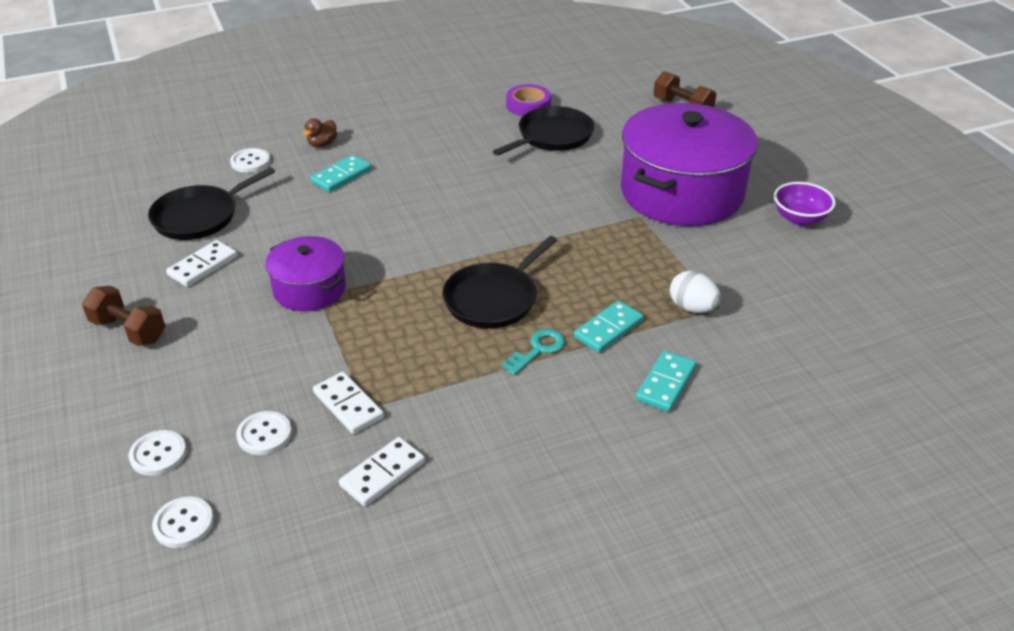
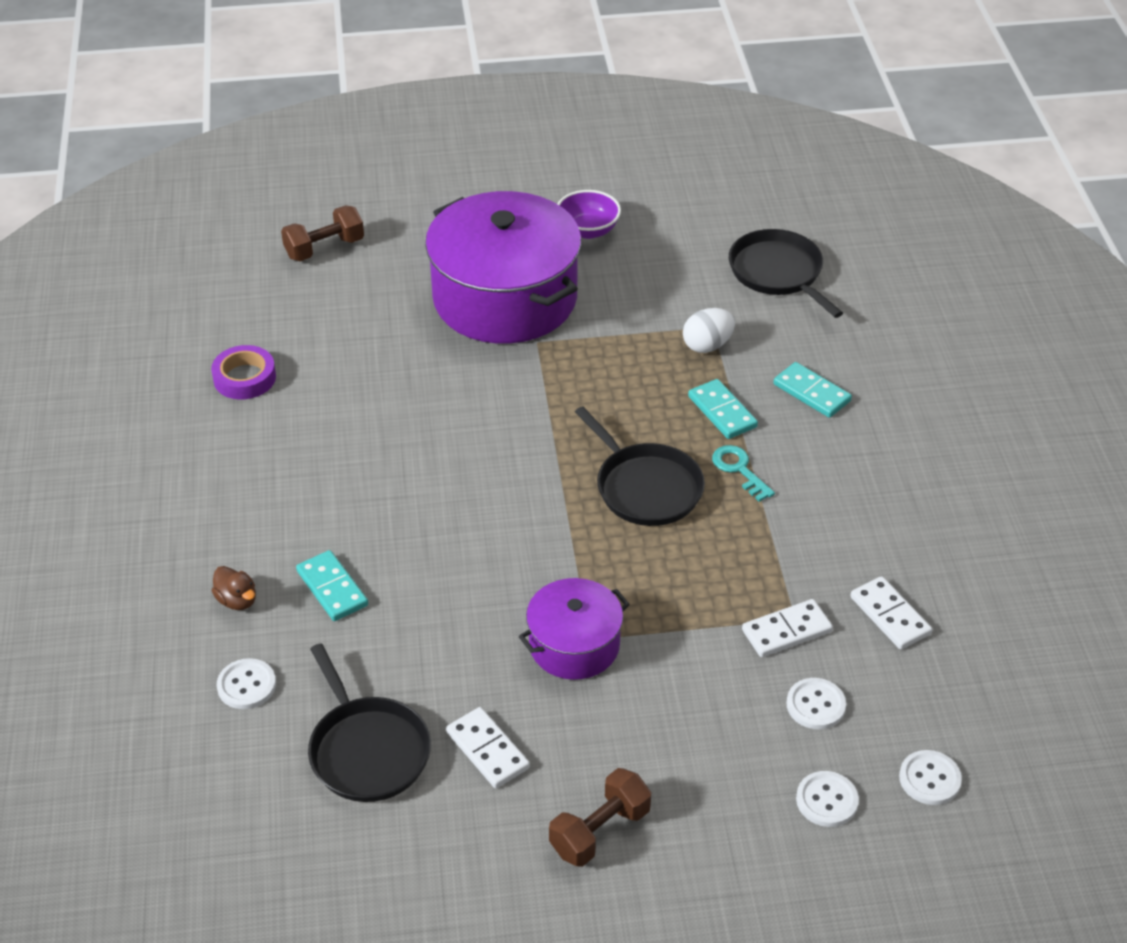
camera: 75 degrees left, 5 degrees up
black pan [493,106,594,156] -> black pan moved to [729,229,843,318]

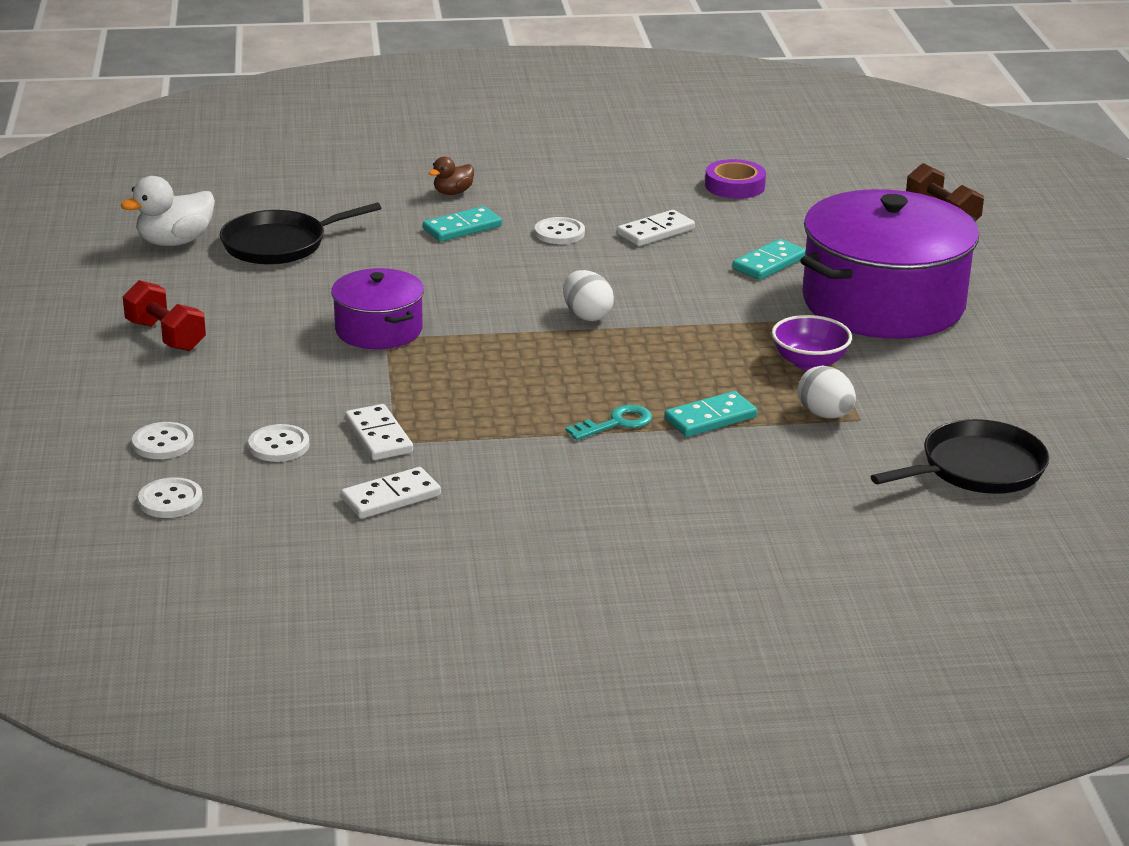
camera: 90 degrees right, 15 degrees down
white button [217,658,276,709] -> white button moved to [535,217,585,244]
white domino [446,707,530,788] -> white domino moved to [617,210,695,246]
brown dumbbell [549,768,651,867] -> red dumbbell [123,280,206,351]
purple bowl [558,190,621,239] -> purple bowl moved to [772,315,852,370]
black pan [575,406,705,526] -> none
turquoise domino [774,362,852,418] -> turquoise domino moved to [732,239,806,280]
none -> white duck [121,176,215,246]
none -> white egg [563,270,614,321]

